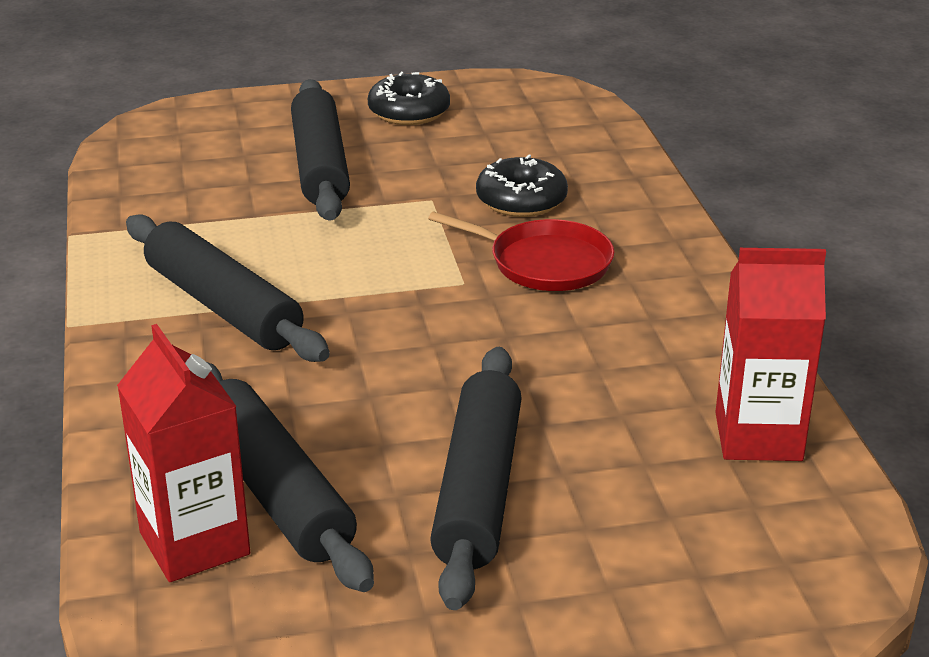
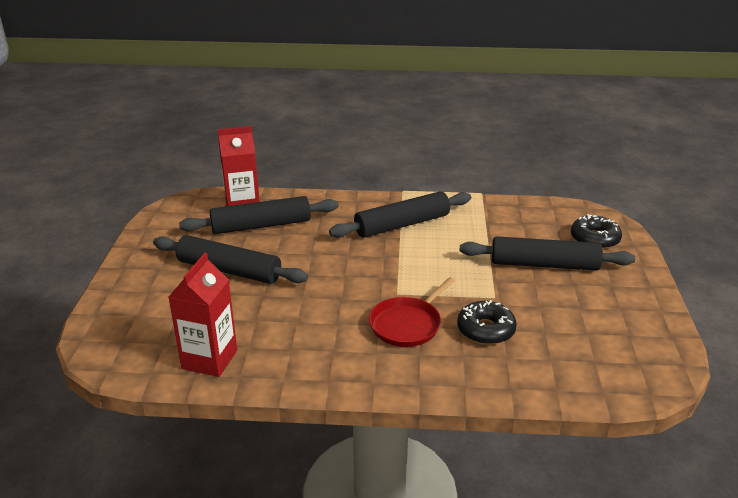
camera: 105 degrees right, 0 degrees up
black donut [368,72,450,125] -> black donut moved to [571,214,622,249]

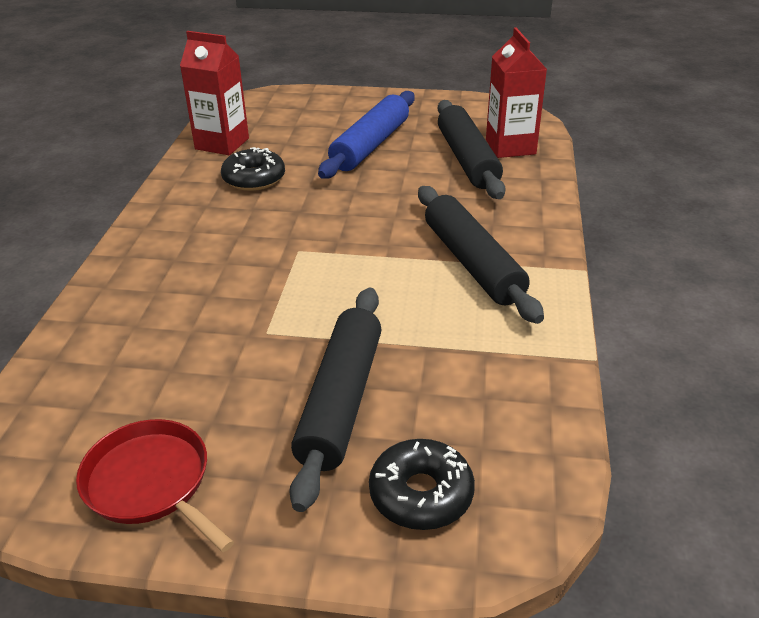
camera: 95 degrees right, 5 degrees up
black rolling pin [153,235,308,284] -> blue rolling pin [318,91,415,179]
red pan [369,278,455,347] -> red pan moved to [76,419,234,552]
black donut [457,300,517,345] -> black donut moved to [221,147,285,191]

